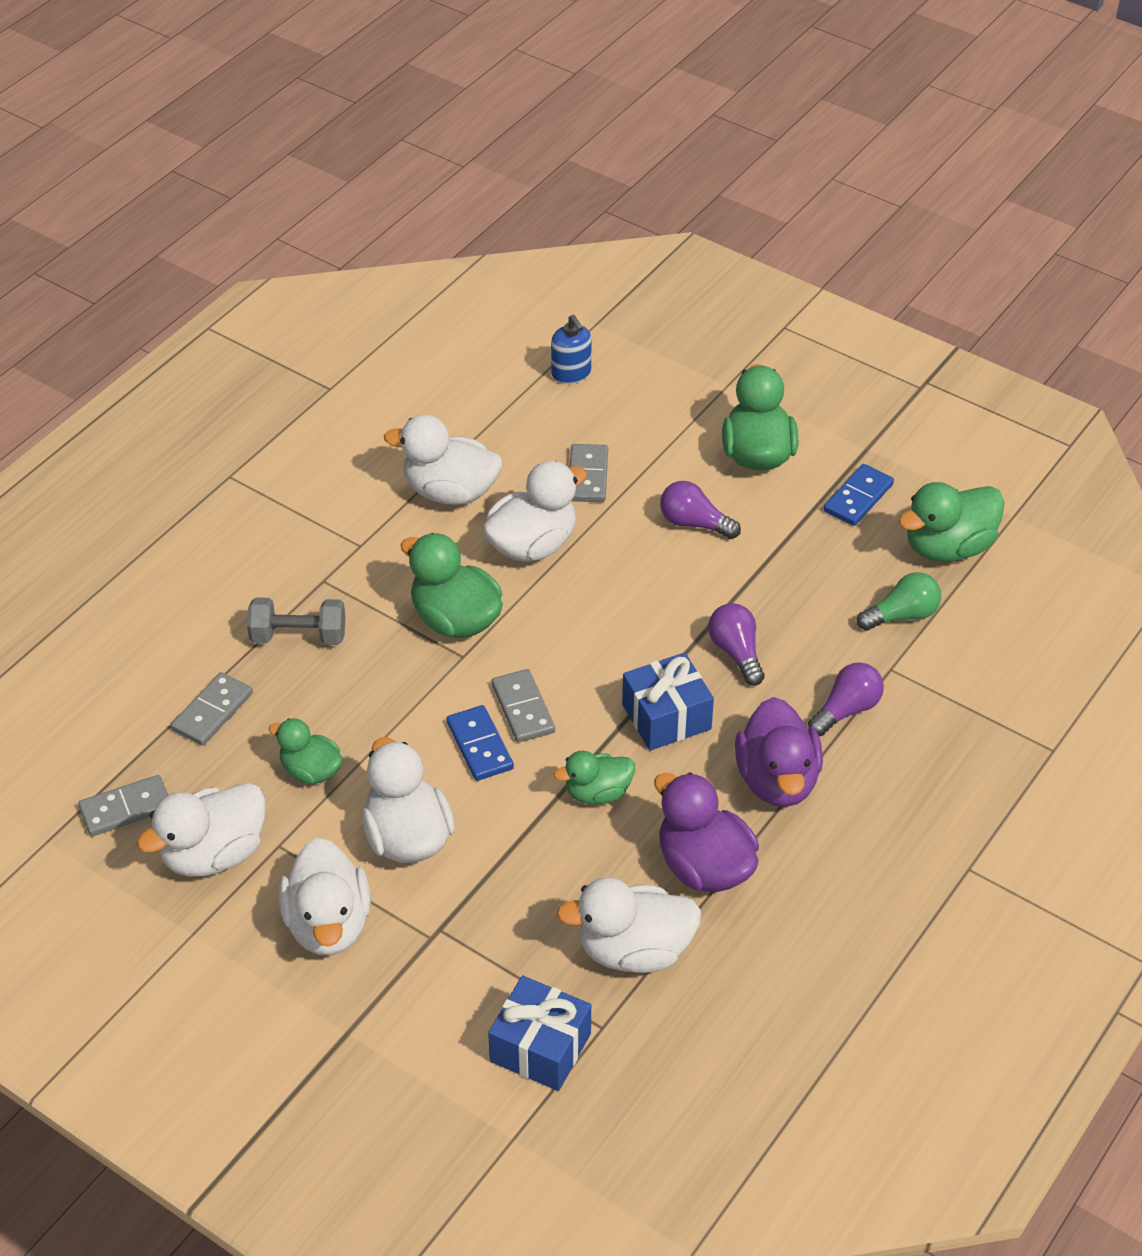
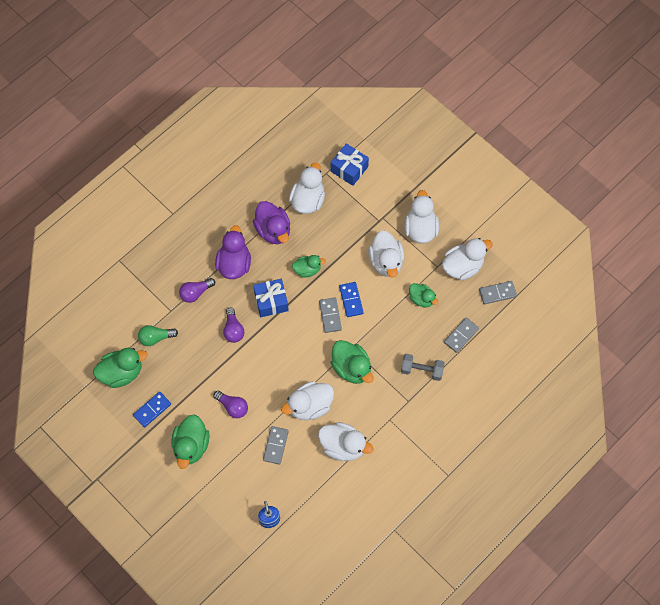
camera: 170 degrees left, 20 degrees up
white duck [557,877,701,973] -> white duck turned 75 degrees counterclockwise [289,163,325,214]

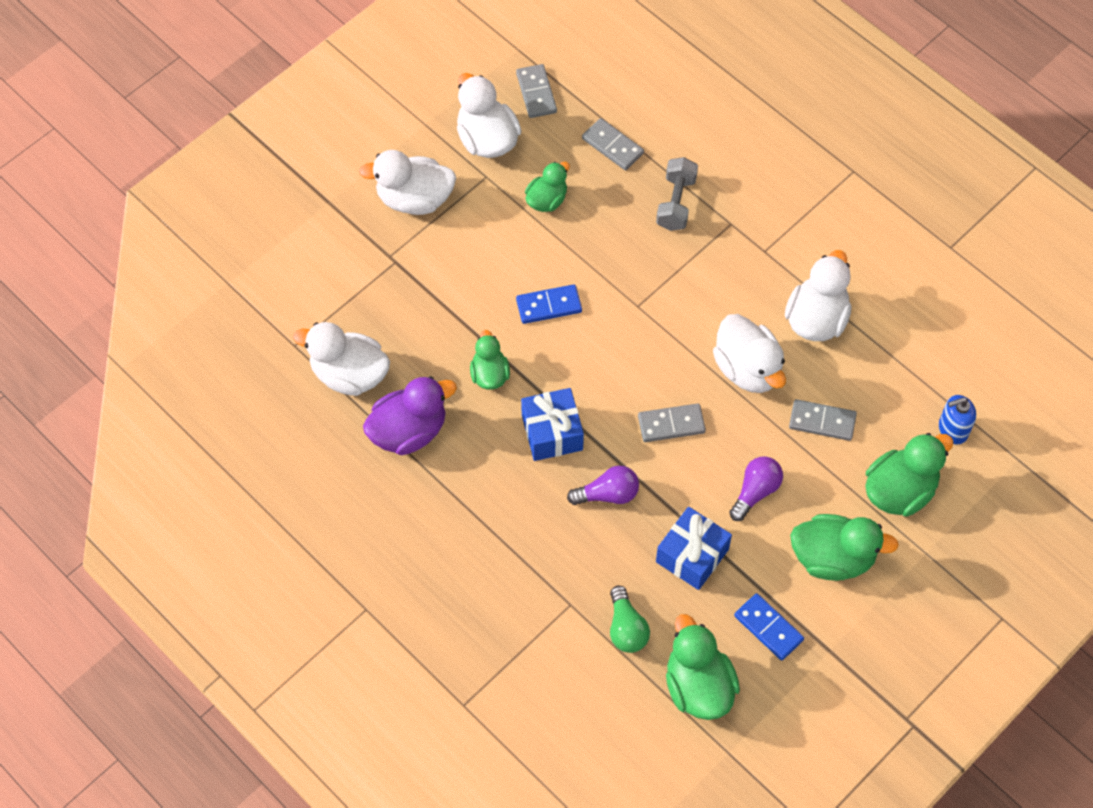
camera: 90 degrees left, 5 degrees down
purple light bulb [179,278,215,303] -> none
purple duck [215,225,251,279] -> none
grey domino [319,298,342,333] -> grey domino moved to [638,403,706,442]
blue gift [331,143,369,186] -> blue gift moved to [656,507,732,590]
green duck [331,340,373,384] -> green duck moved to [865,433,954,517]
white duck [368,230,404,278] -> none

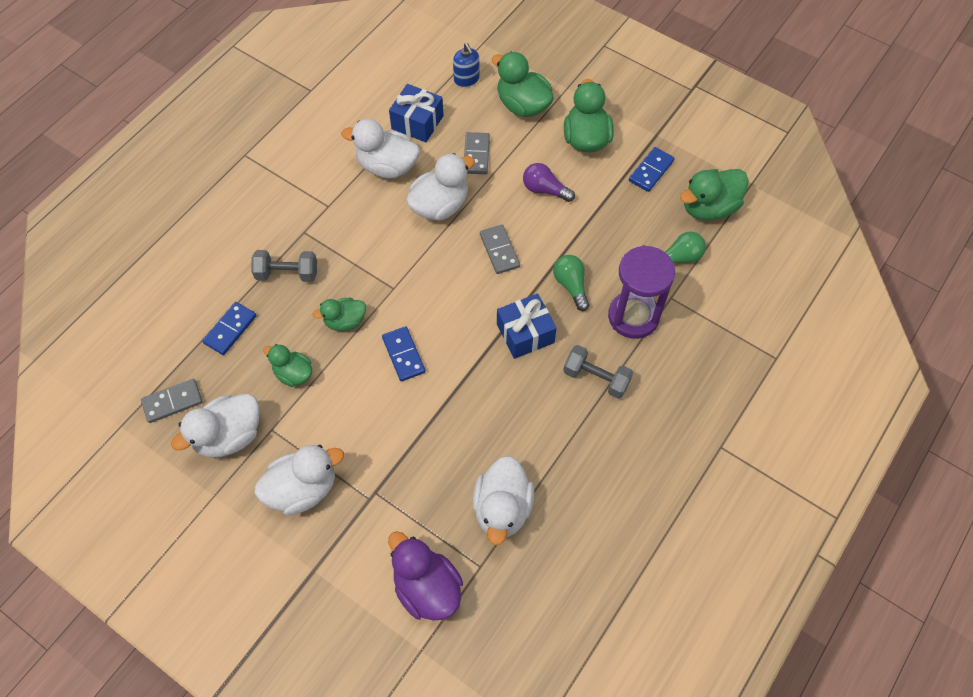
camera: 100 degrees left, 0 degrees up
white duck [359,150,456,215] -> white duck turned 105 degrees counterclockwise [255,445,344,515]
purple duck [363,376,457,455] -> purple duck moved to [388,531,463,621]
green duck [470,330,510,390] -> green duck moved to [313,298,366,331]
purple light bulb [567,465,639,505] -> green light bulb [553,255,589,311]
grey domino [582,118,644,170] -> blue domino [202,302,257,355]
blue gift [656,507,732,590] -> blue gift moved to [389,84,444,142]
none -> grey dumbbell [563,345,633,399]
none -> purple hourglass [608,245,675,339]

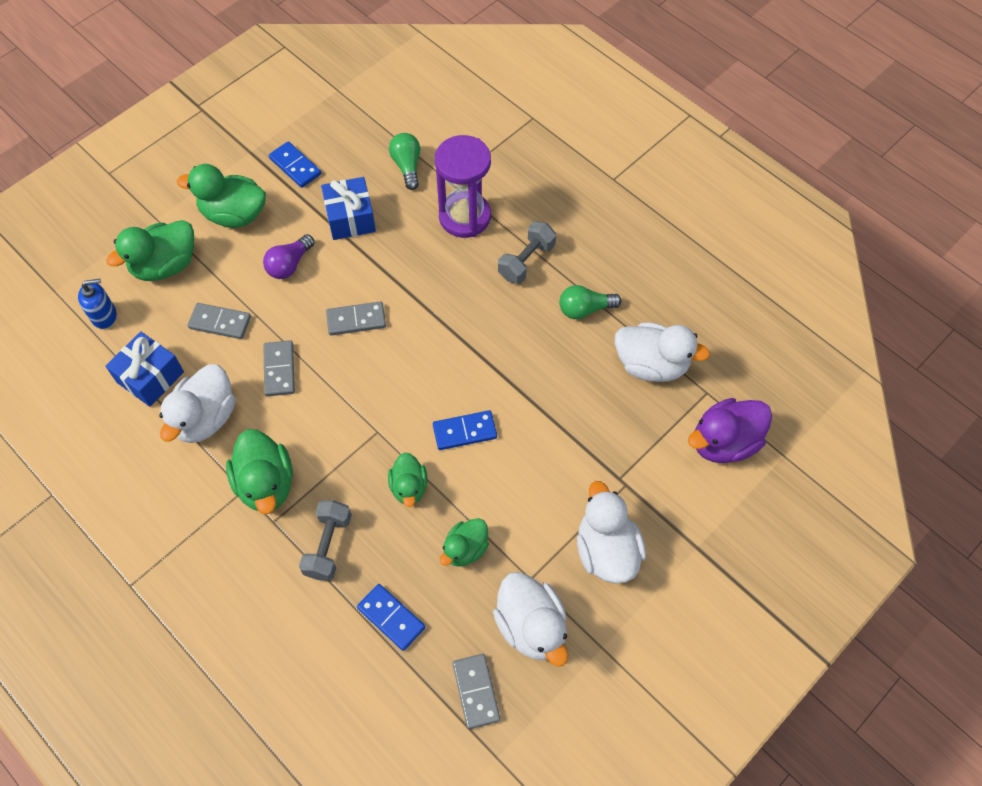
camera: 80 degrees left, 0 degrees up
white duck [406,153,475,221] -> grey domino [263,340,295,396]
blue gift [497,294,557,359] -> blue gift moved to [321,177,376,240]
green light bulb [553,255,589,311] -> green light bulb moved to [559,285,621,319]
green duck [680,169,749,220] -> green duck moved to [226,429,293,514]

